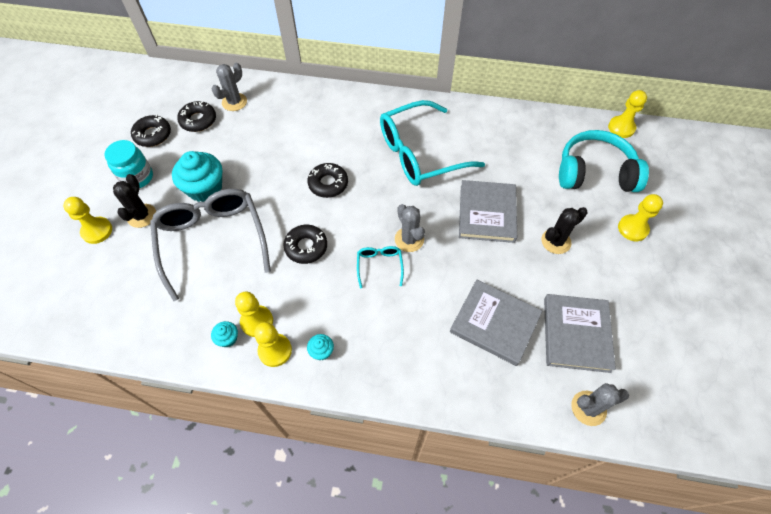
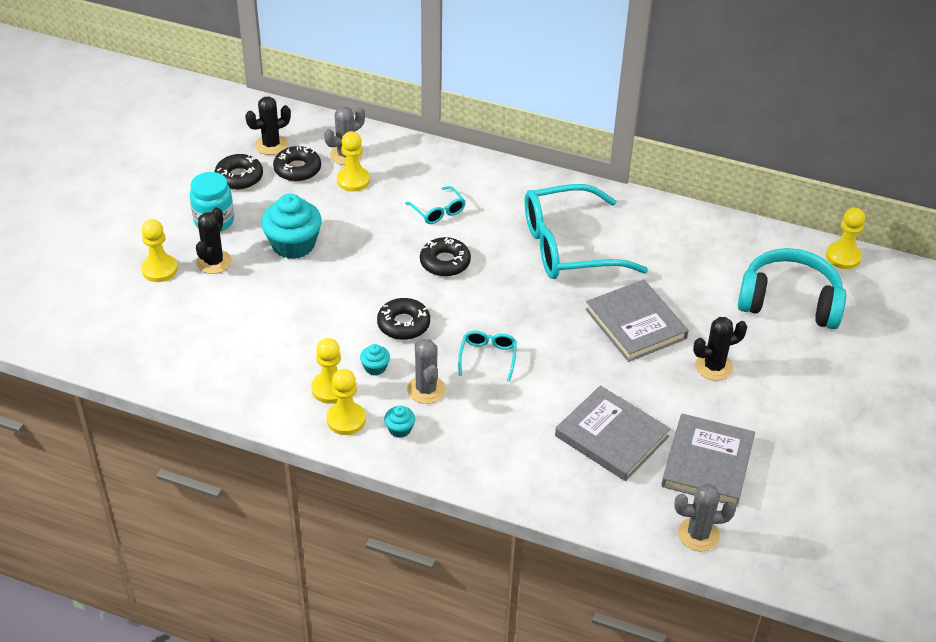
camera: 10 degrees right, 15 degrees down
grey glasses [150,189,271,301] -> none
turquoise cupcake [211,321,238,347] -> turquoise cupcake moved to [360,344,390,376]
grey cactus [395,204,425,252] -> grey cactus moved to [407,339,446,404]
grey book [459,180,517,243] -> grey book turned 45 degrees counterclockwise [585,280,689,362]
yellow pawn [618,194,663,241] -> yellow pawn moved to [337,131,370,192]
none -> black cactus [245,97,291,155]
none -> turquoise glasses [405,186,466,224]

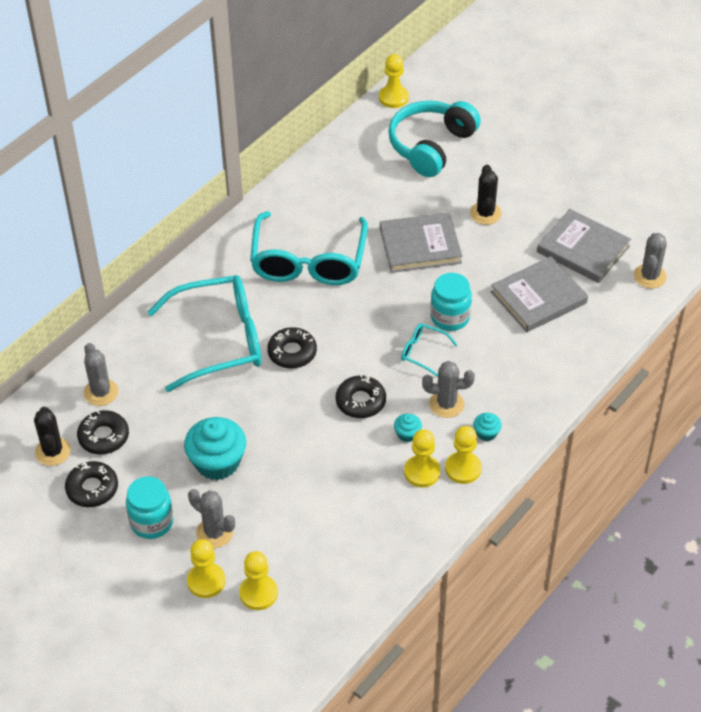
camera: 70 degrees left, 5 degrees up
black cactus [196,208,232,274] -> grey cactus [188,489,235,548]
yellow pawn [337,131,370,192] -> yellow pawn moved to [239,551,278,610]
turquoise glasses [405,186,466,224] -> turquoise glasses [148,275,261,392], size x2.32
none -> turquoise jar [430,273,472,331]

